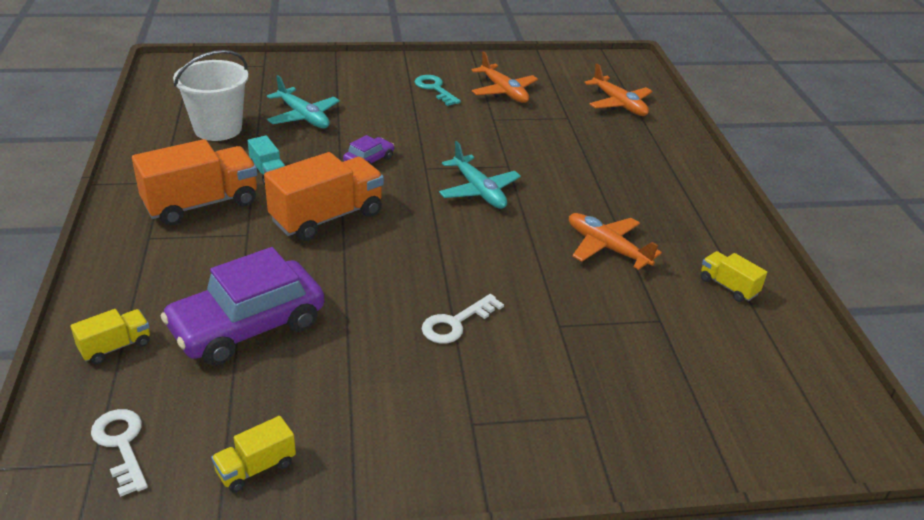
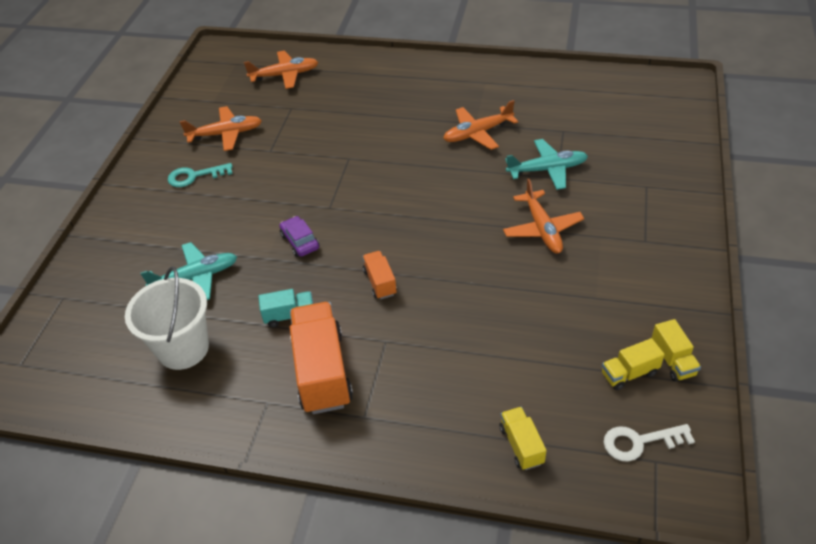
camera: 65 degrees left, 10 degrees up
purple car [161,247,324,366] -> none
orange truck [264,152,384,241] -> orange truck [362,251,397,299], size x0.50
white key [422,294,504,344] -> orange plane [503,179,584,254]
turquoise plane [439,141,521,209] -> turquoise plane moved to [505,139,588,190]
yellow truck [701,251,767,302] -> yellow truck moved to [602,338,665,390]

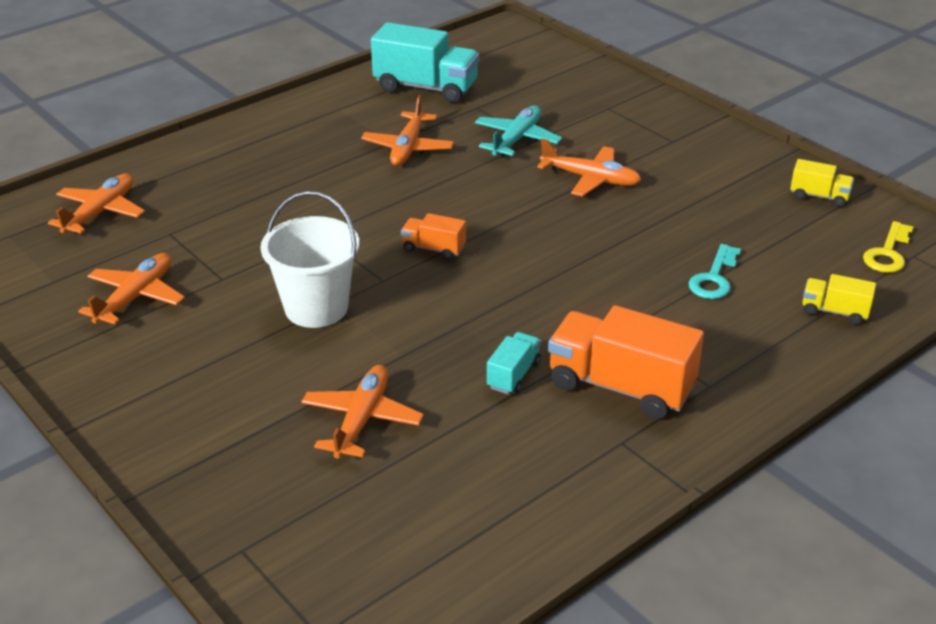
camera: 55 degrees left, 10 degrees down
white bucket [125,266,209,370] -> white bucket moved to [261,191,359,328]
turquoise plane [140,242,237,300] -> orange plane [301,365,424,459]
turquoise key [168,163,233,187] -> turquoise key moved to [688,244,741,299]
purple car [279,216,319,257] -> none
orange truck [362,251,397,299] -> orange truck moved to [401,213,466,260]
yellow truck [602,338,665,390] -> none
white key [604,424,695,462] -> yellow key [863,221,913,273]
none -> turquoise truck [371,22,479,103]

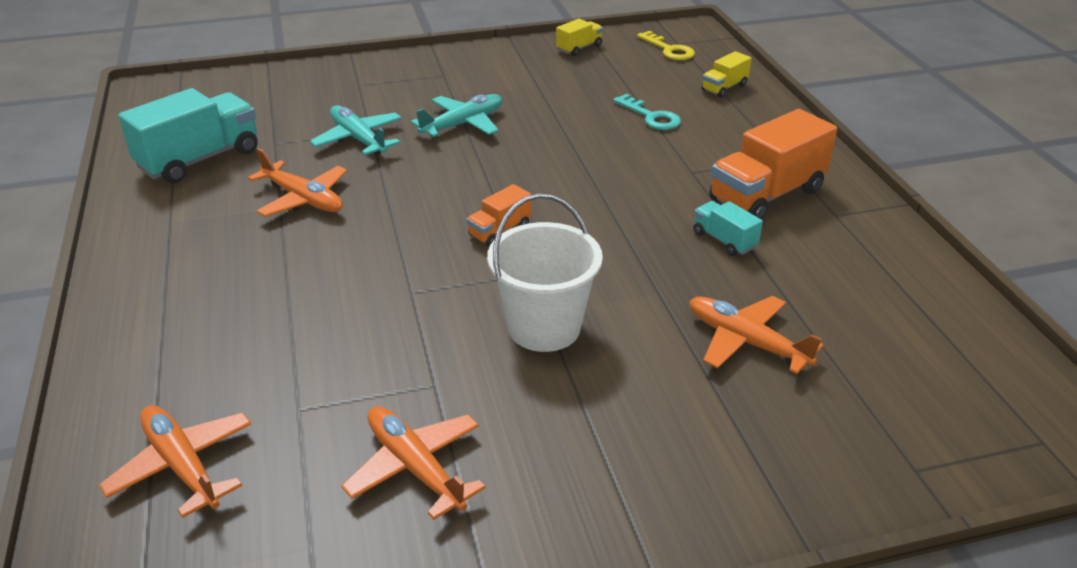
camera: 65 degrees left, 0 degrees up
orange plane [537,139,641,197] -> turquoise plane [411,94,502,137]

